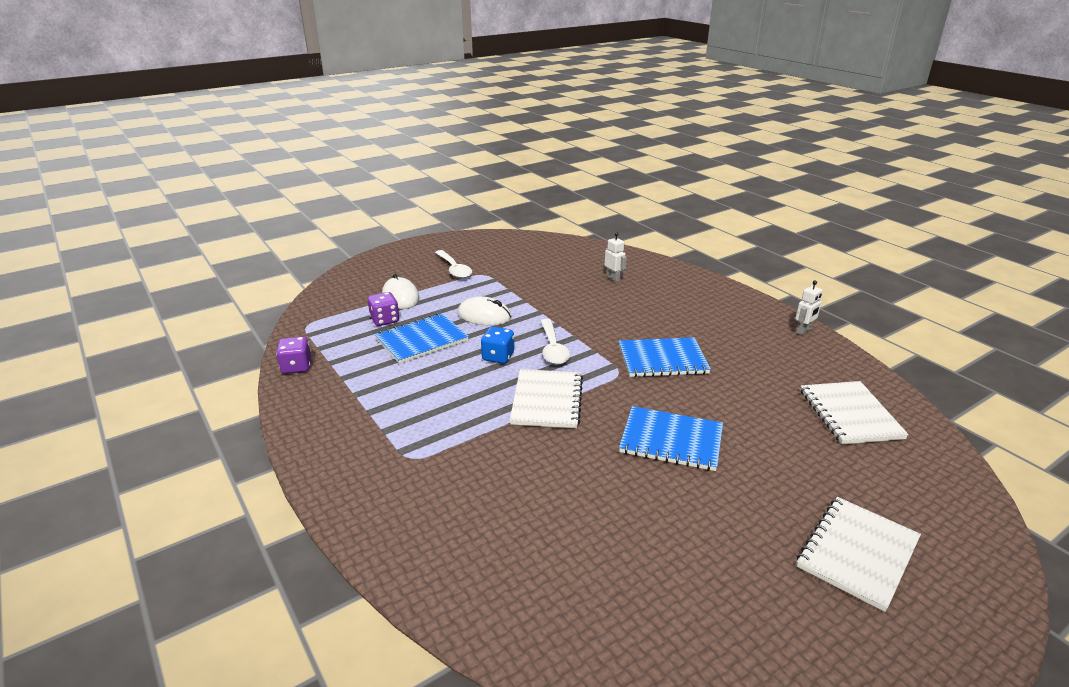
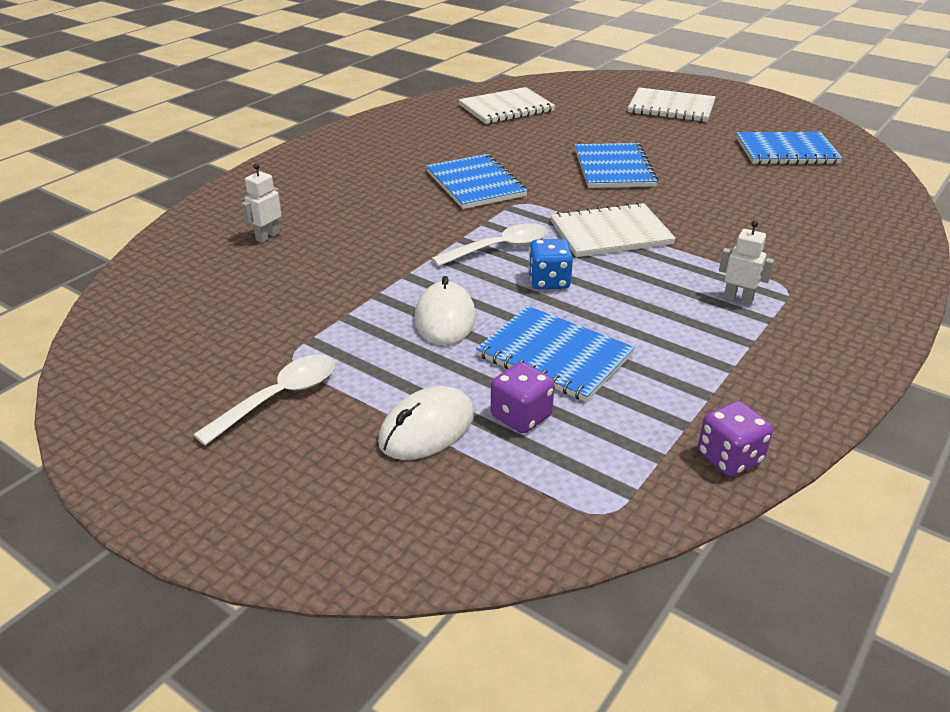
camera: 110 degrees left, 5 degrees up
white robot [795,281,822,335] -> white robot moved to [719,221,774,305]
none -> blue notebook [736,132,843,164]

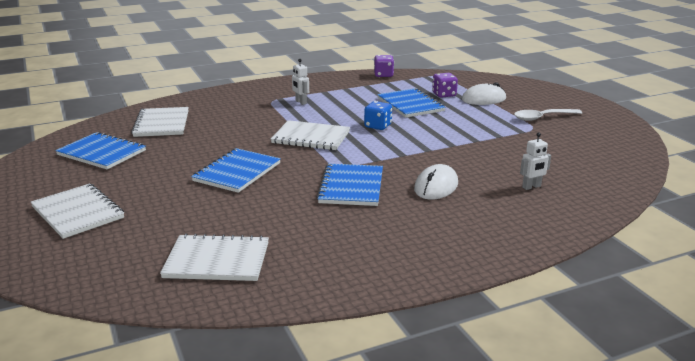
camera: 150 degrees left, 10 degrees down
white mouse [414,276,476,346] -> white mouse moved to [414,164,458,200]
white spoon [432,223,548,267] -> none
none -> white notebook [131,107,189,137]

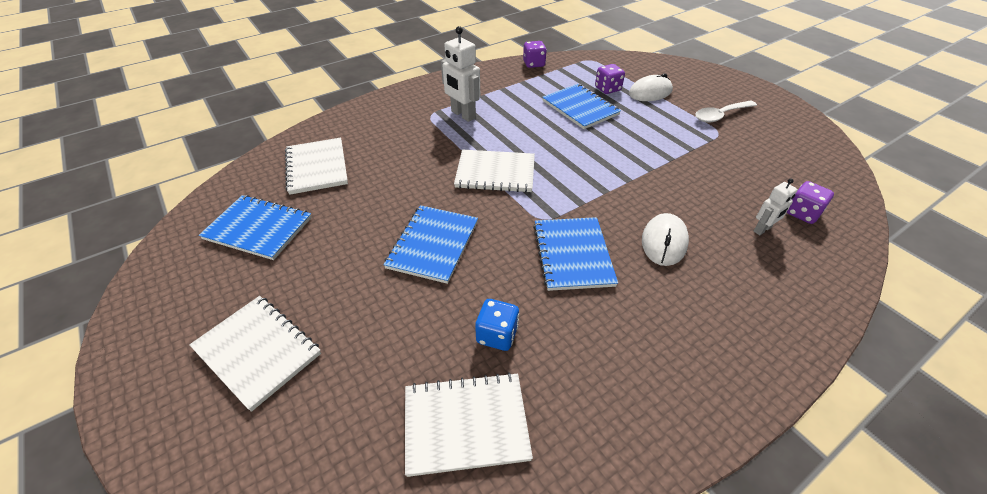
camera: 10 degrees left, 20 degrees up
white robot [292,59,309,105] -> white robot [441,26,480,122], size x1.76
blue dice [364,101,392,130] -> blue dice moved to [475,299,519,351]
none -> purple dice [787,181,834,224]

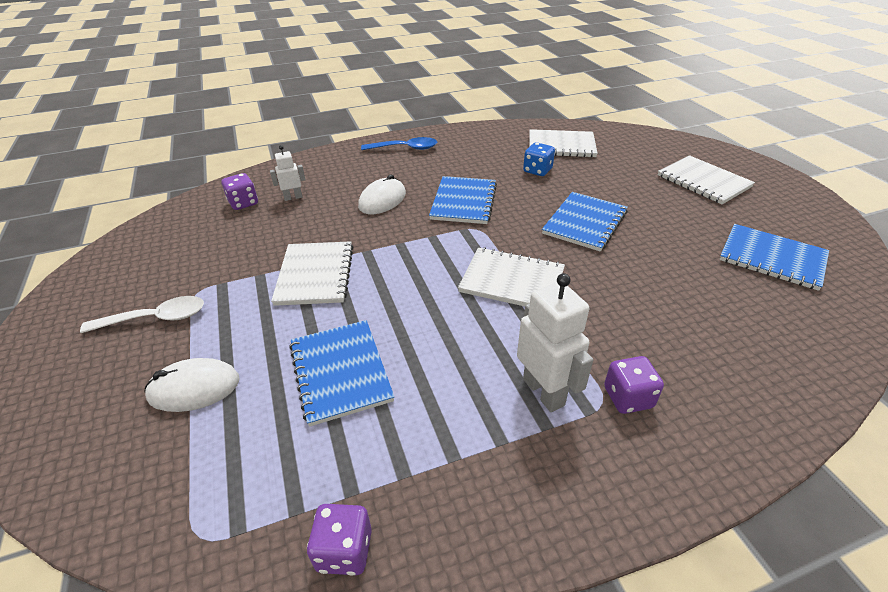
camera: 165 degrees left, 5 degrees down
white notebook [285,138,348,195] -> white notebook moved to [271,241,353,306]
purple dice [595,64,625,94] -> purple dice moved to [604,356,664,414]
none -> blue spoon [361,137,437,150]

